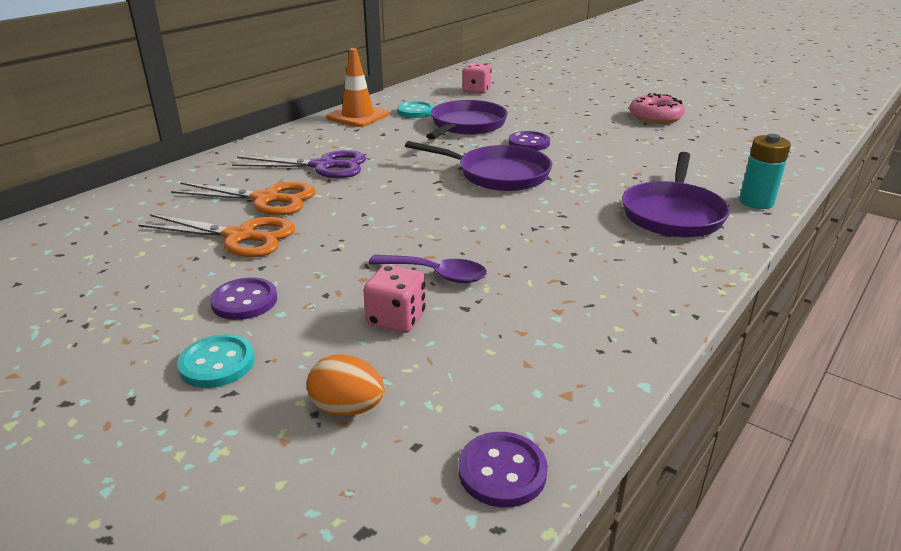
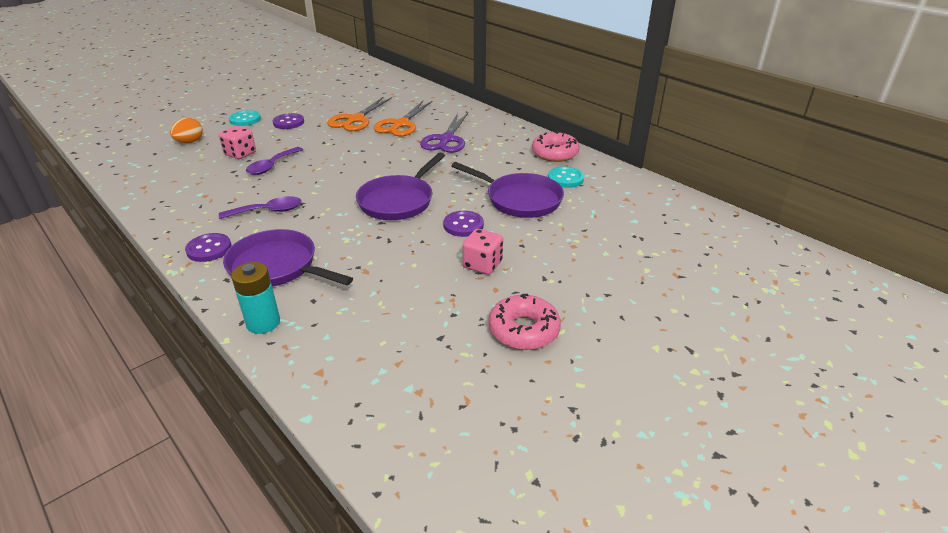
camera: 100 degrees right, 5 degrees up
orange traffic cone [326,48,389,127] -> pink donut [532,131,580,162]
purple button [459,432,548,508] -> purple button moved to [185,233,232,262]
pink dice [462,63,492,94] -> pink dice moved to [462,229,503,275]
none -> purple spoon [219,196,301,219]

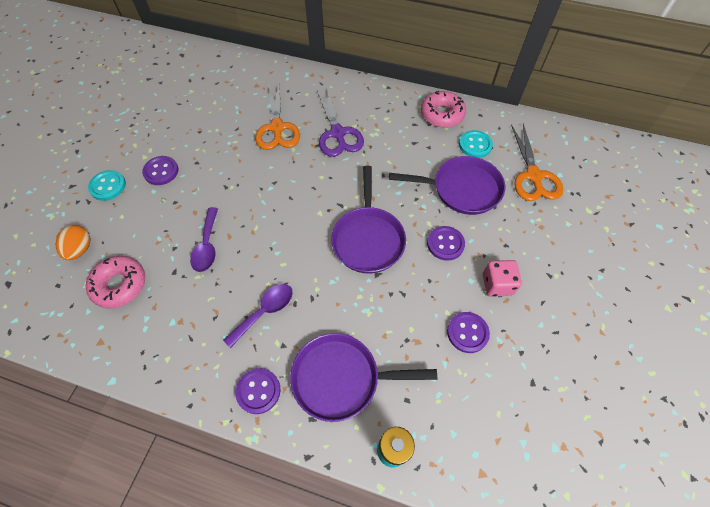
camera: 30 degrees left, 25 degrees up
pink dice [219,126,256,159] -> none
orange scissors [327,97,392,131] -> orange scissors moved to [511,123,563,201]
pink donut [489,294,561,350] -> pink donut moved to [86,256,145,308]
none -> purple button [447,312,490,353]

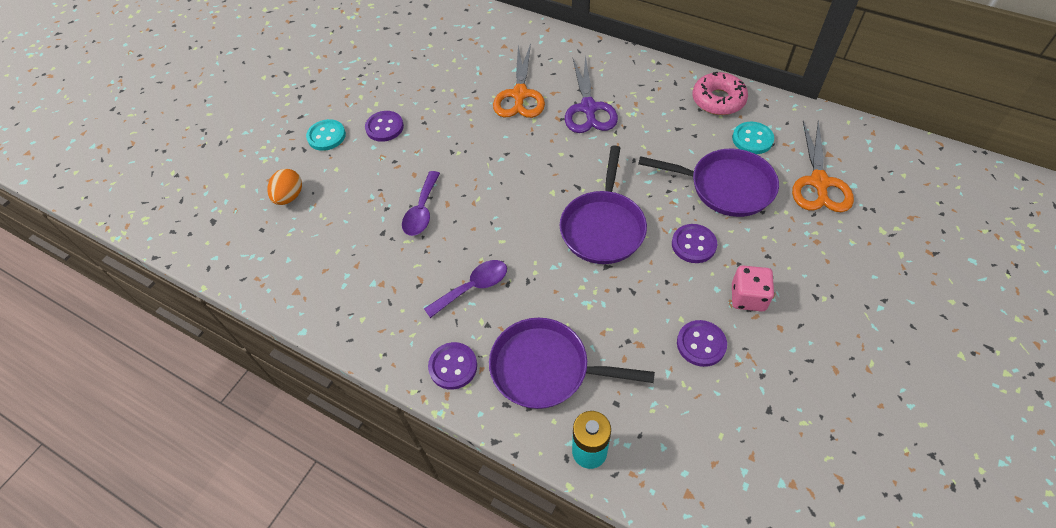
camera: 15 degrees right, 5 degrees down
pink donut [86,256,145,308] -> none

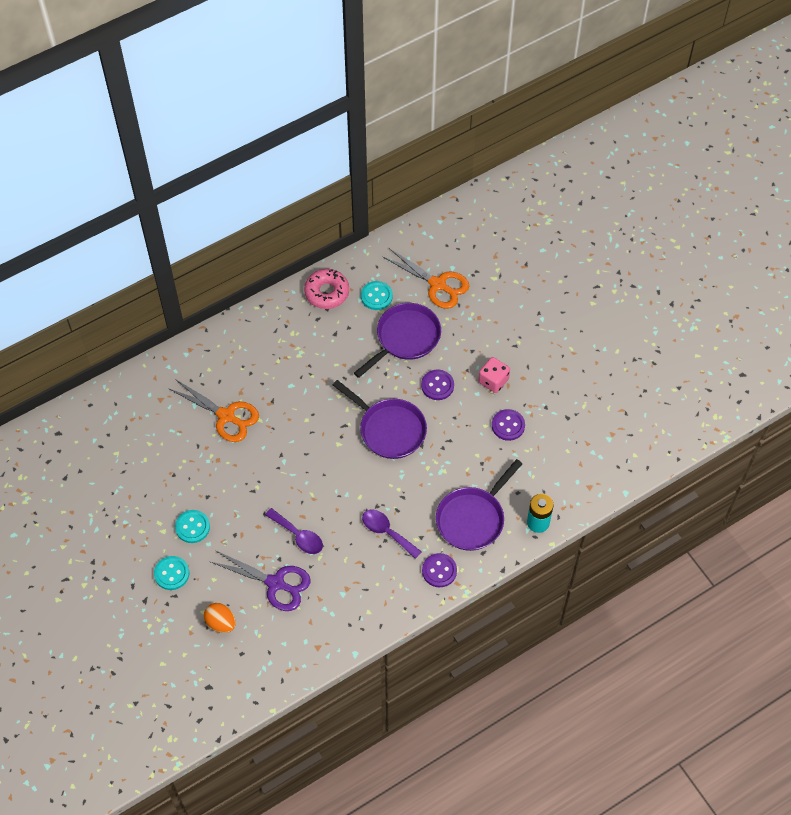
camera: 65 degrees left, 5 degrees up
purple button [365,111,404,142] -> turquoise button [175,510,210,543]
purple spoon [424,260,507,318] -> purple spoon turned 45 degrees counterclockwise [362,509,422,559]
purple scissors [565,55,618,133] -> purple scissors moved to [211,550,311,611]

